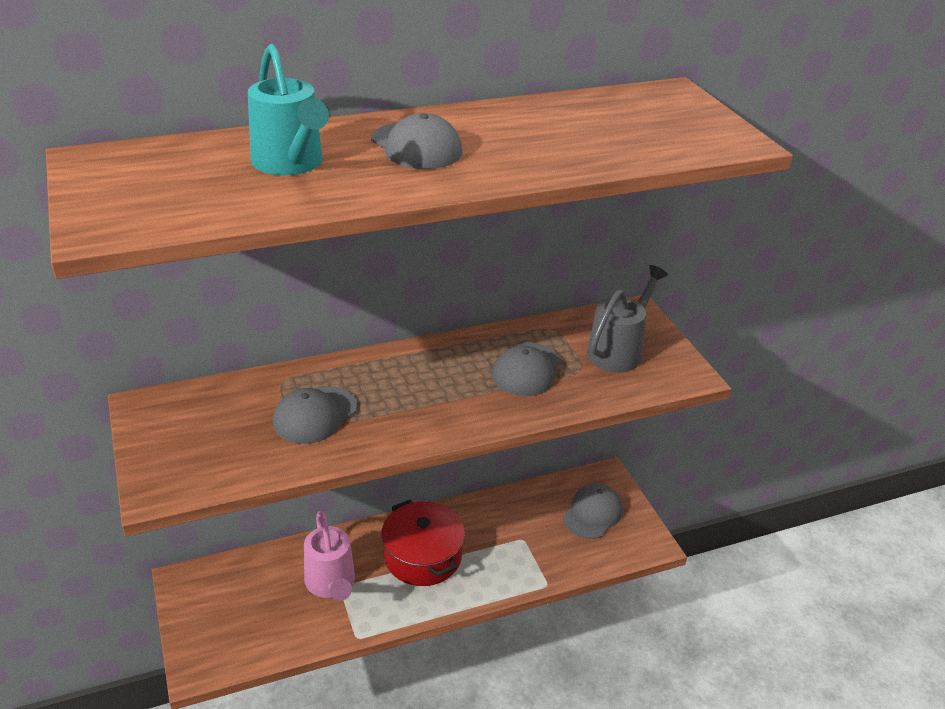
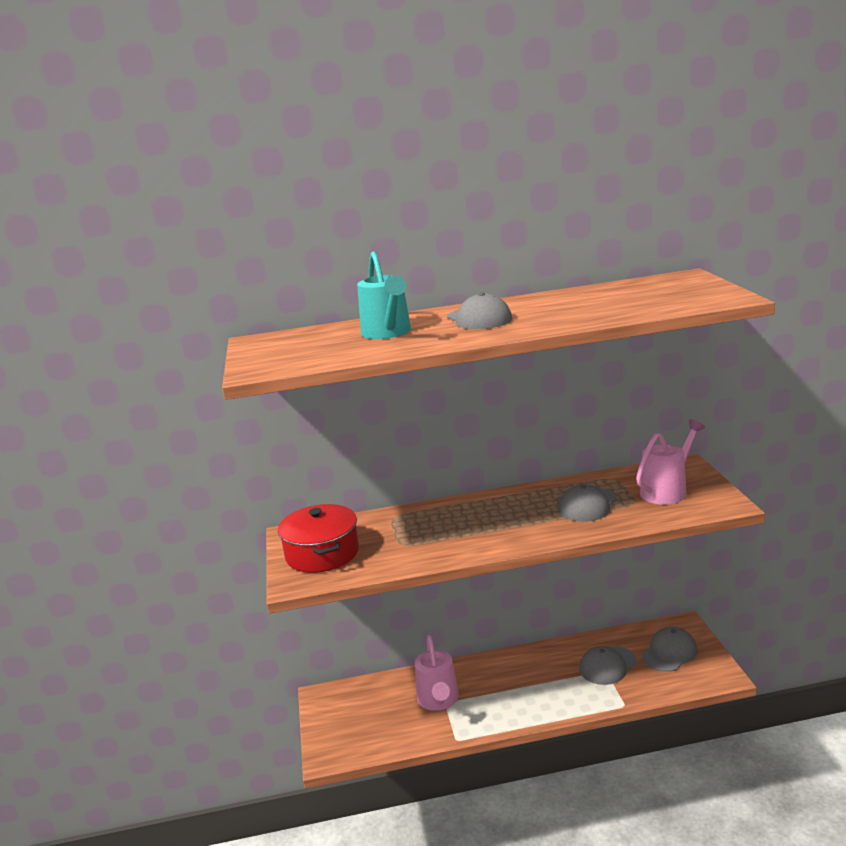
camera: 15 degrees right, 15 degrees down
grey cap [273,386,357,444] -> grey cap moved to [579,646,637,685]
red pot [381,500,465,586] -> red pot moved to [278,504,359,573]
grey watering can [587,265,668,372] -> pink watering can [636,419,705,505]

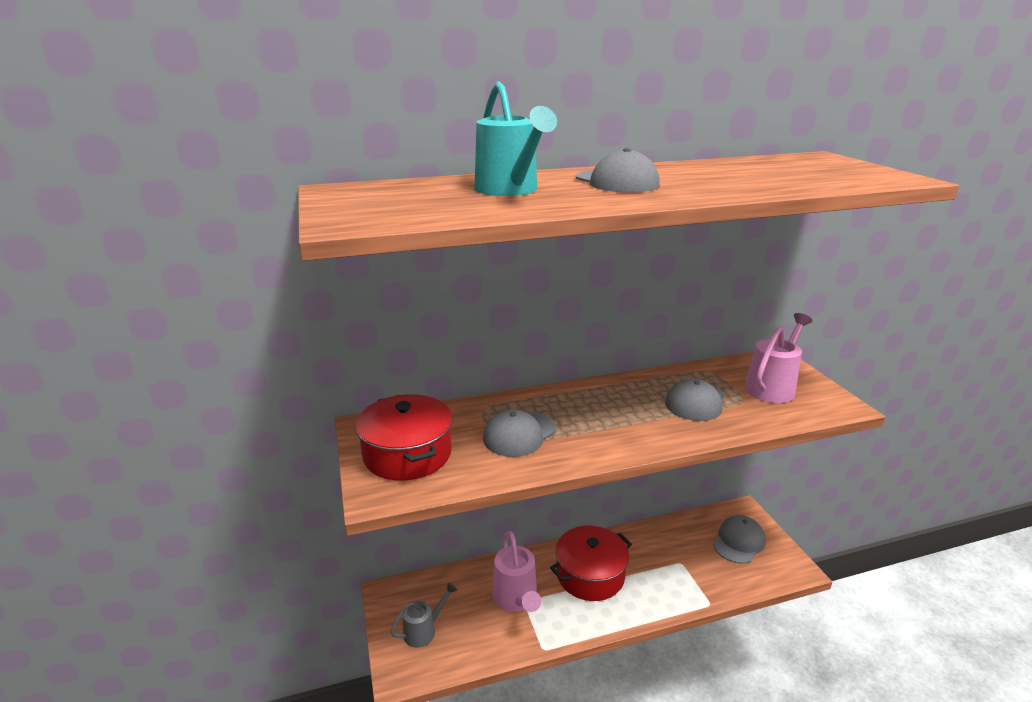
camera: 10 degrees left, 5 degrees up
grey cap [579,646,637,685] -> grey cap moved to [483,409,556,457]
none -> grey watering can [390,583,457,648]
none -> red pot [550,526,632,601]

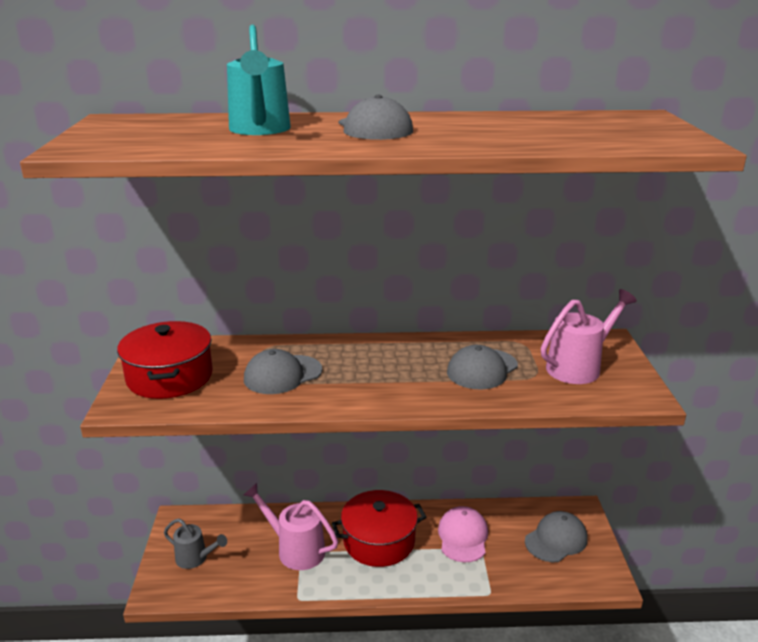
camera: 15 degrees right, 0 degrees up
grey watering can [390,583,457,648] -> grey watering can turned 45 degrees clockwise [164,518,227,569]
pink watering can [492,531,541,612] -> pink watering can turned 120 degrees clockwise [244,483,338,570]
none -> pink cap [438,506,488,562]

